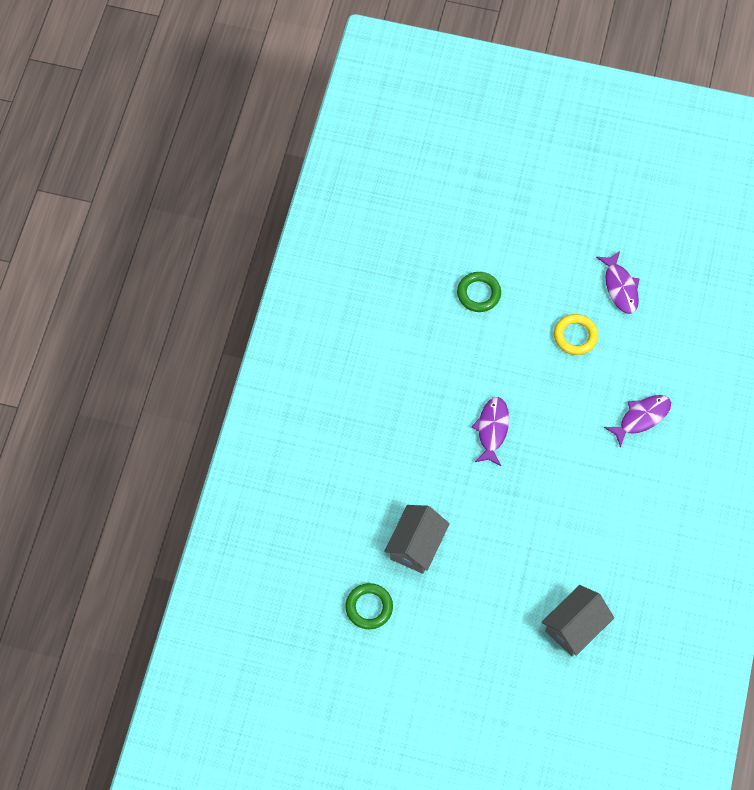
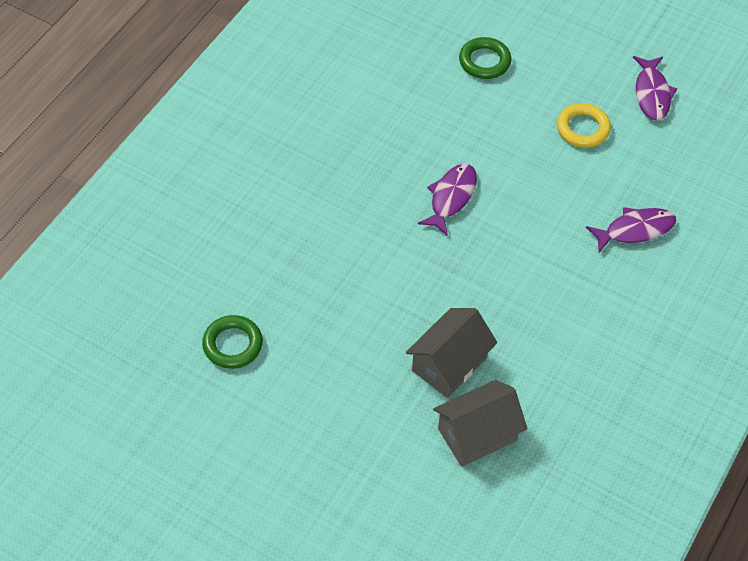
camera: 15 degrees right, 10 degrees down
grey house [384,505,450,574] -> grey house moved to [406,308,497,398]

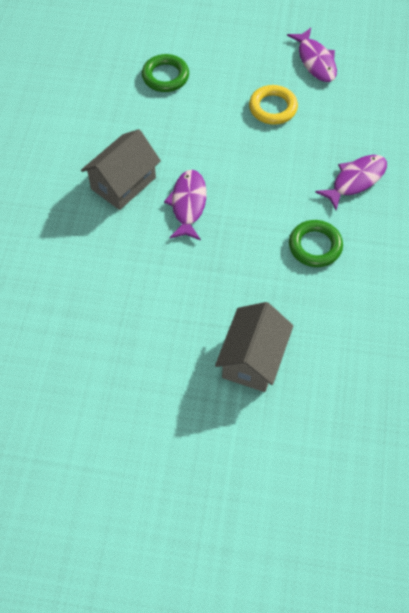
camera: 20 degrees left, 5 degrees up
green ring [202,315,263,369] -> green ring moved to [289,220,343,267]
grey house [433,380,527,467] -> grey house moved to [81,129,161,210]

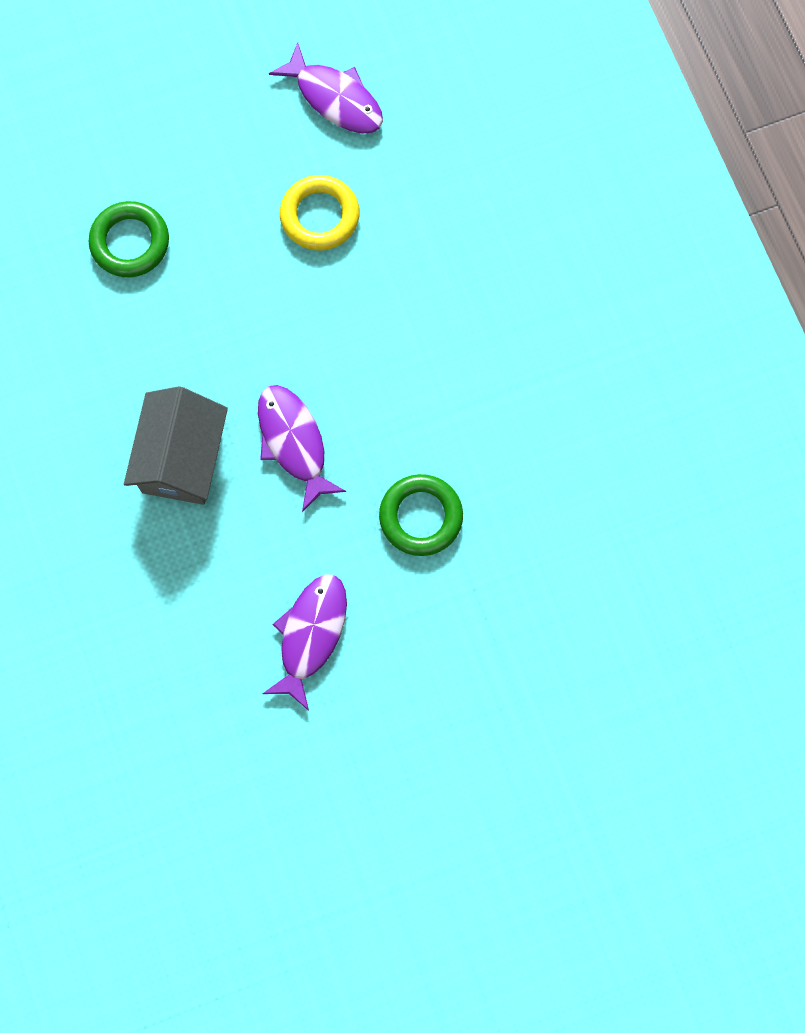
camera: 30 degrees left, 15 degrees up
grey house [215,302,293,392] -> none
green ring [289,220,343,267] -> green ring moved to [379,474,463,556]
purple fish [315,155,387,210] -> purple fish moved to [263,574,347,711]

